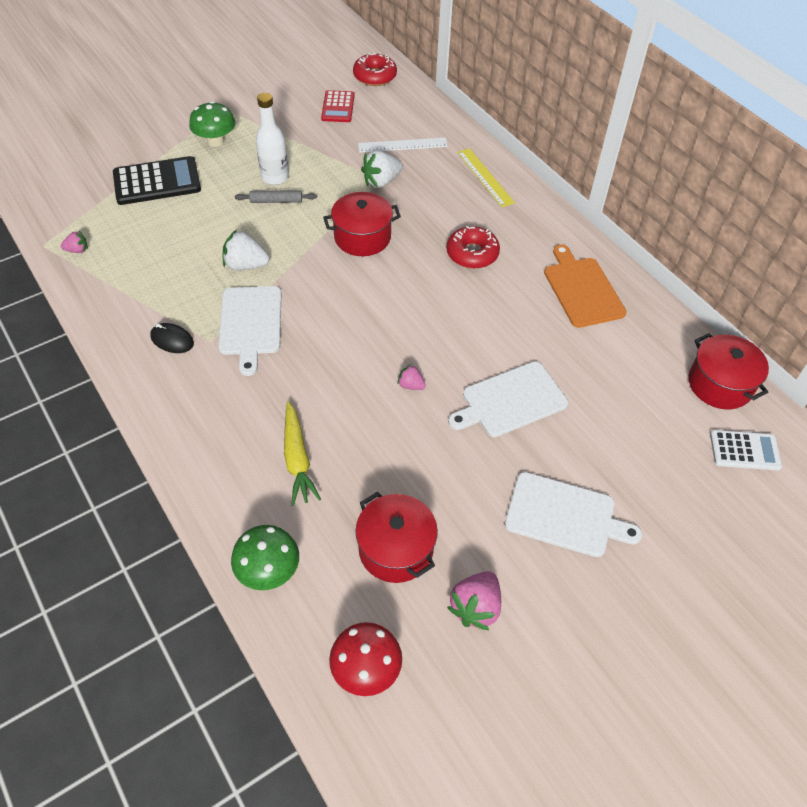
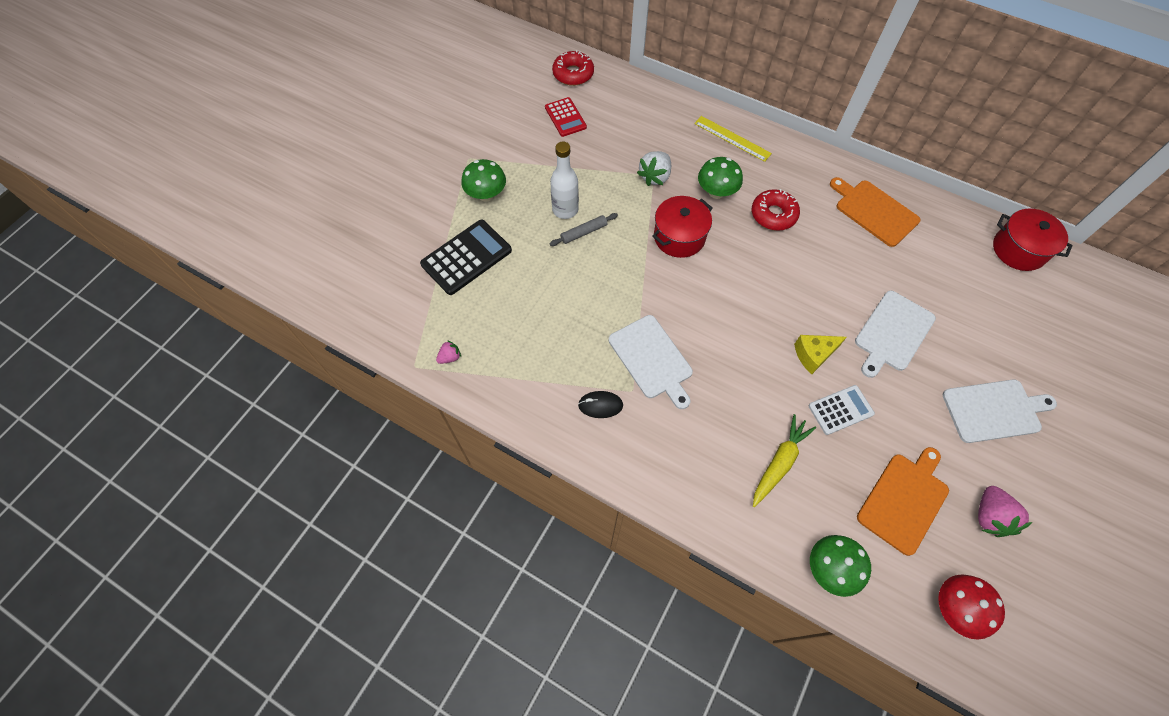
camera: 25 degrees left, 10 degrees up
white strawberry [222,229,270,271] -> none
yellow carrot [284,401,321,506] -> yellow carrot turned 105 degrees counterclockwise [753,414,816,507]
red pot [355,492,438,583] -> orange cutting board [857,447,949,556]
white ruler [358,137,448,153] -> none
pink strawberry [397,364,426,390] -> yellow cheese [794,335,847,374]
white calculator [710,430,782,471] -> white calculator moved to [809,385,875,435]
none -> green mushroom [698,157,743,199]

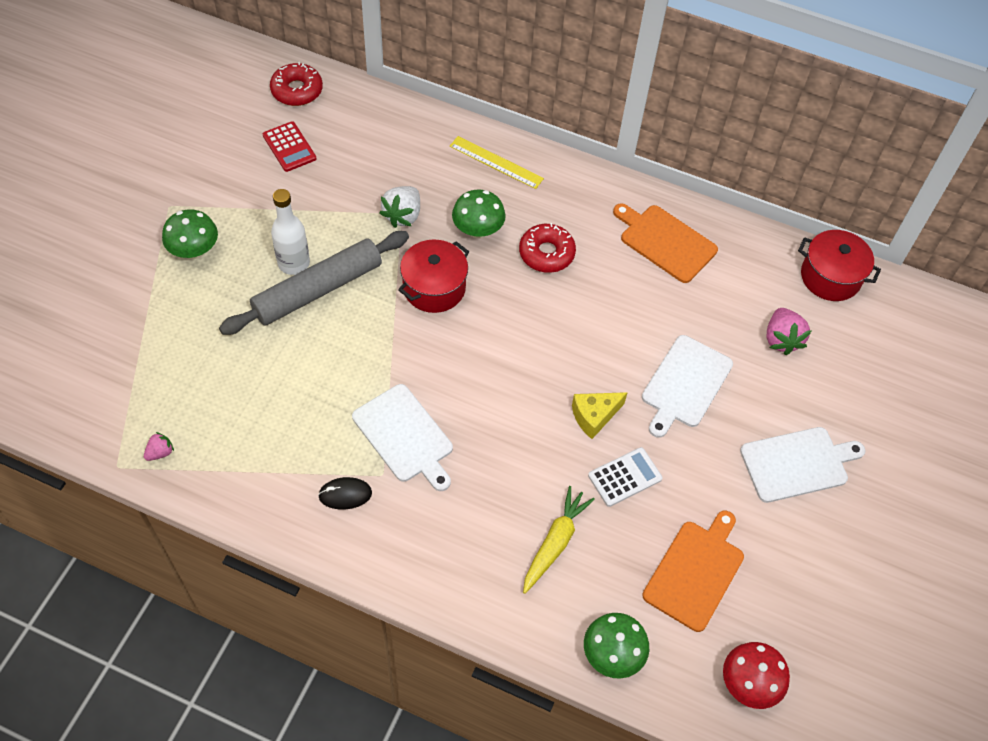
camera: 10 degrees left, 5 degrees down
black calculator [420,220,512,295] -> none
grey rolling pin [549,213,618,246] -> grey rolling pin [219,231,409,335], size x2.29
pink strawberry [978,486,1032,537] -> pink strawberry moved to [767,308,812,355]

